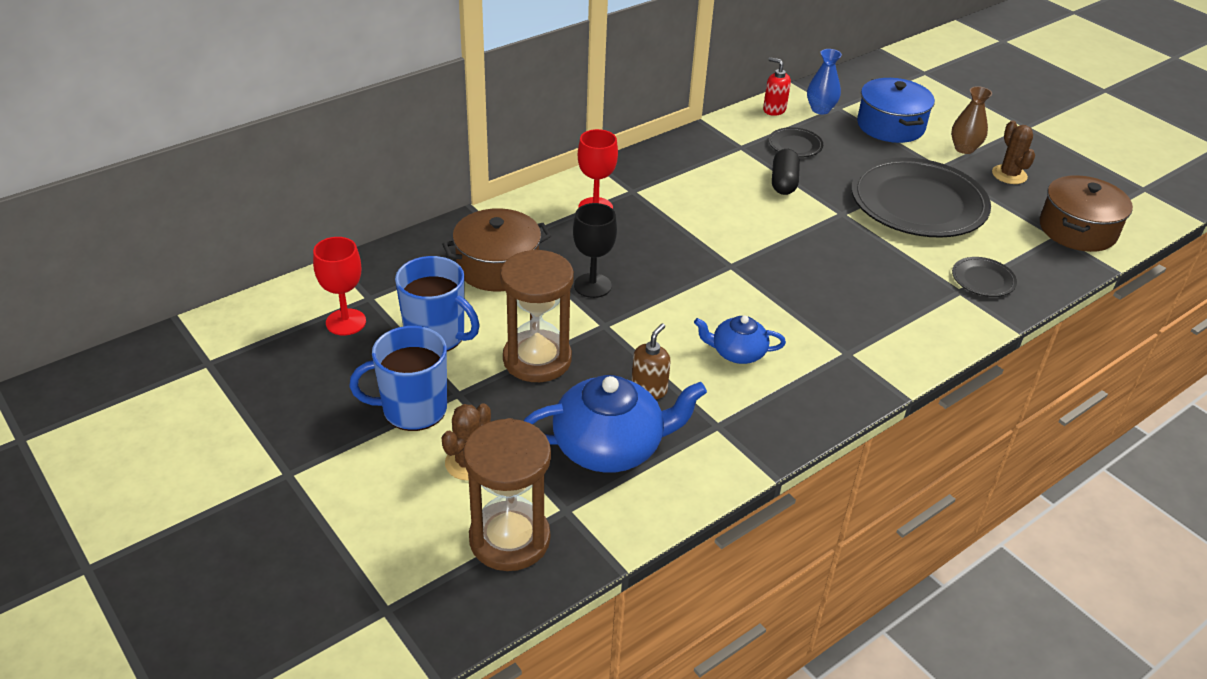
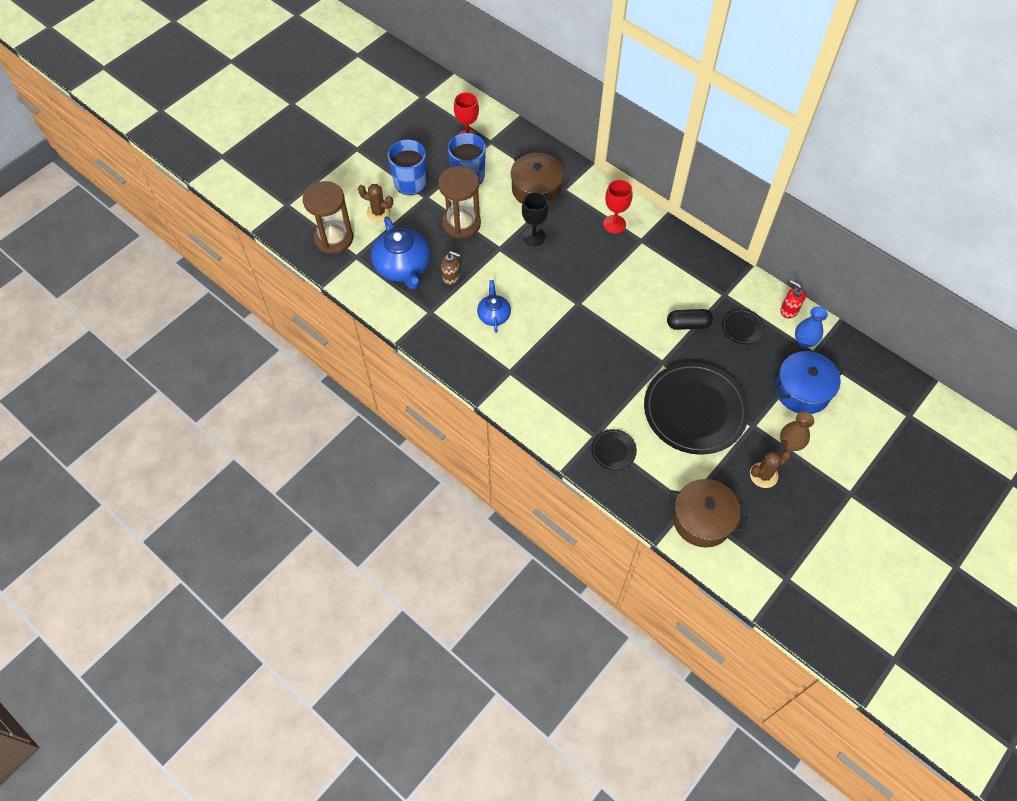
camera: 80 degrees right, 20 degrees up
red soap dispenser [763,57,791,116] -> red soap dispenser turned 75 degrees counterclockwise [780,280,806,319]

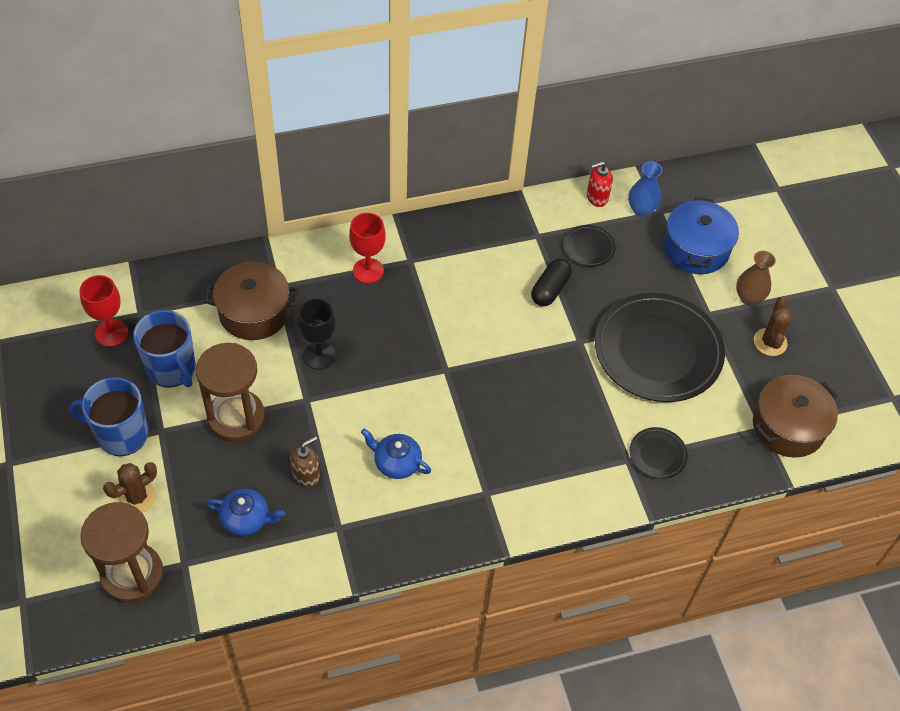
camera: 60 degrees left, 5 degrees down
blue teapot [371,216,430,289] -> blue teapot [206,489,285,536], size x0.56

